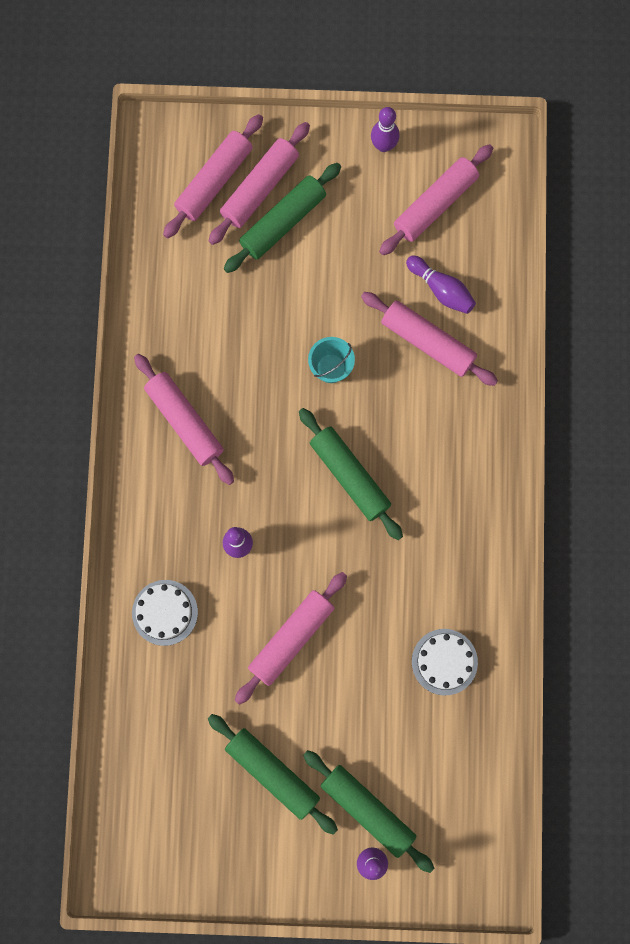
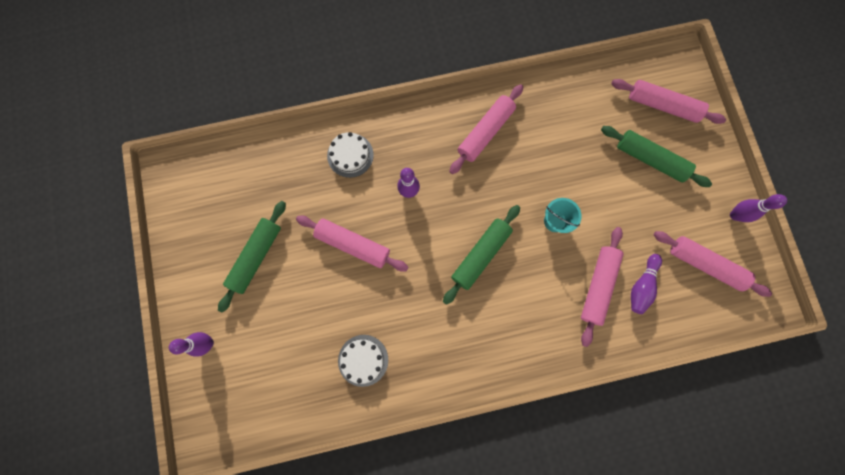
camera: 75 degrees right, 0 degrees up
pink rolling pin [209,122,310,245] -> none
green rolling pin [303,750,434,873] -> none

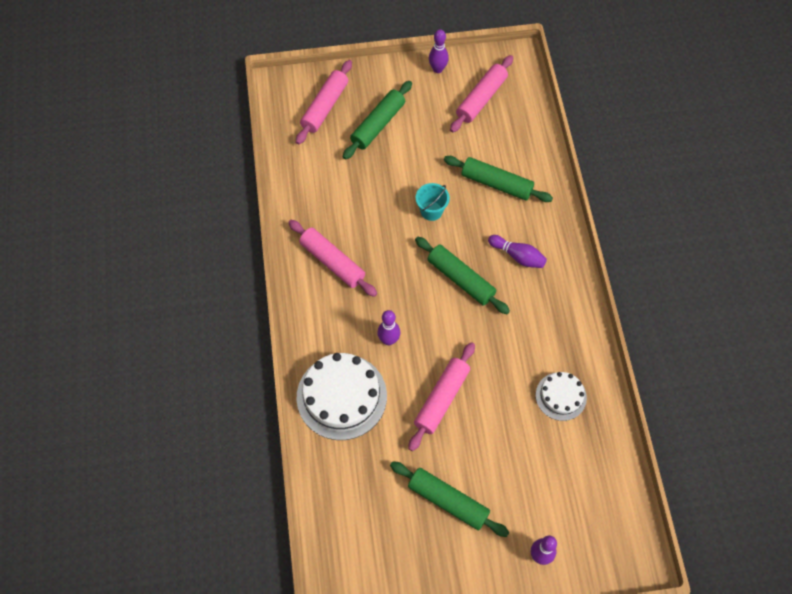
camera: 85 degrees left, 15 degrees down
white cake [327,132,374,178] -> white cake [296,353,387,440], size x1.78
pink rolling pin [581,227,624,347] -> green rolling pin [444,156,553,202]
purple bowling pin [631,254,662,314] -> purple bowling pin moved to [488,235,547,268]

